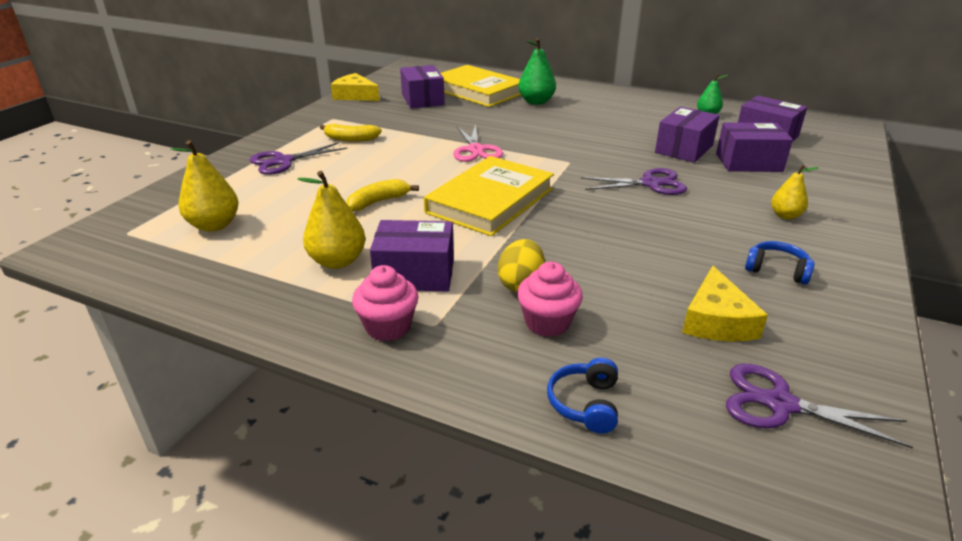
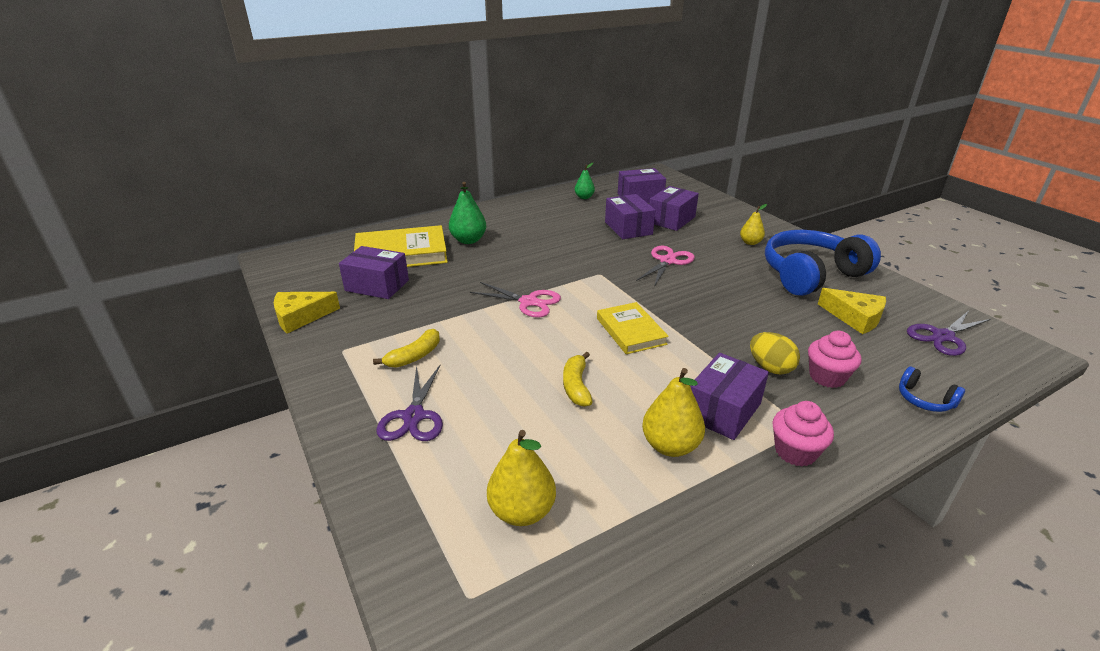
camera: 55 degrees left, 0 degrees up
yellow book [424,156,554,236] -> yellow book [597,302,669,354], size x0.62
purple scissors [581,168,687,195] -> pink scissors [636,246,695,287]
blue headphones [745,241,815,284] -> blue headphones [765,230,881,296], size x2.44

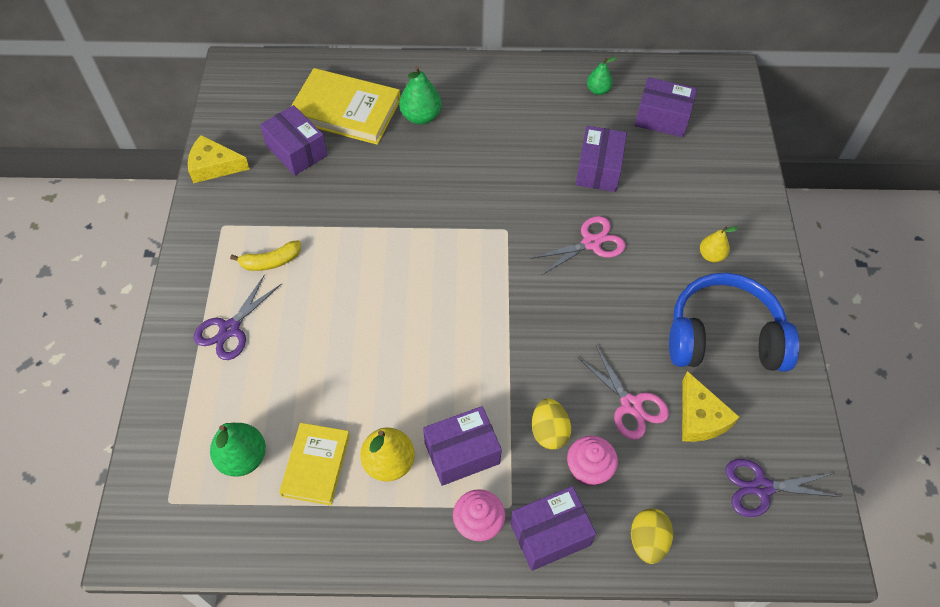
camera: 30 degrees right, 25 degrees up
pink scissors [470,282,561,318] -> pink scissors moved to [578,346,669,440]
yellow pear [487,430,556,526] -> green pear [210,423,266,476]
yellow banana [563,352,593,407] -> none
yellow book [597,302,669,354] -> yellow book moved to [279,423,350,506]
purple box [649,186,699,231] -> purple box moved to [510,486,596,571]
blue headphones [899,366,965,412] -> yellow egg [631,508,673,564]

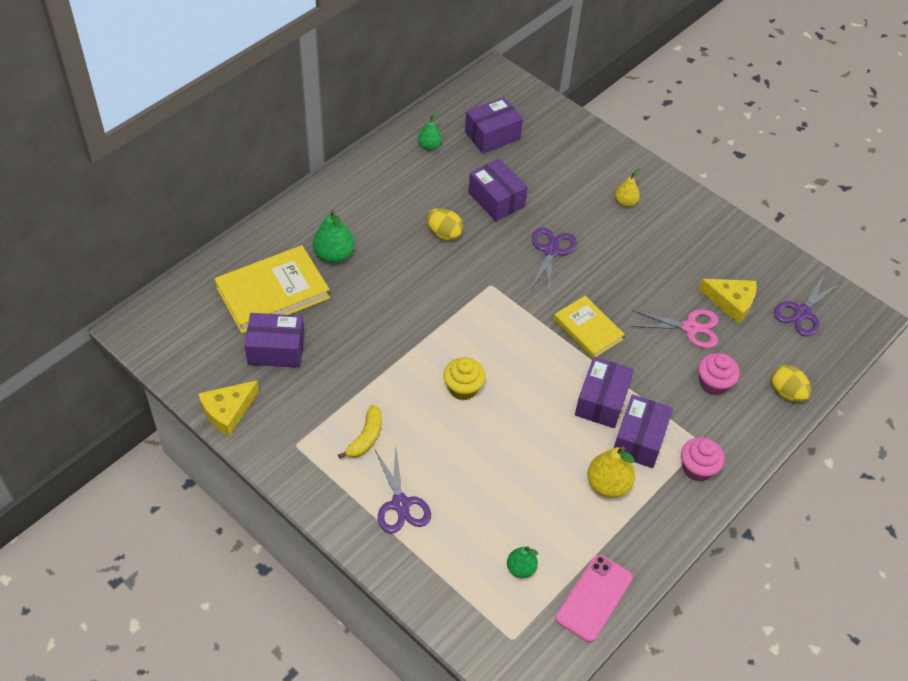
camera: 50 degrees left, 5 degrees down
green pear [210,423,266,476] -> green pear [507,546,538,578], size x0.63
yellow book [279,423,350,506] -> yellow book moved to [554,296,625,359]
purple box [510,486,596,571] -> purple box moved to [575,357,634,428]
pink scissors [530,216,626,275] -> purple scissors [530,228,577,294]
yellow egg [532,398,571,450] -> yellow egg moved to [426,208,463,241]
blue headphones [669,273,799,372] -> none
none -> yellow cupcake [444,358,485,400]
none -> pink phone [556,554,633,642]

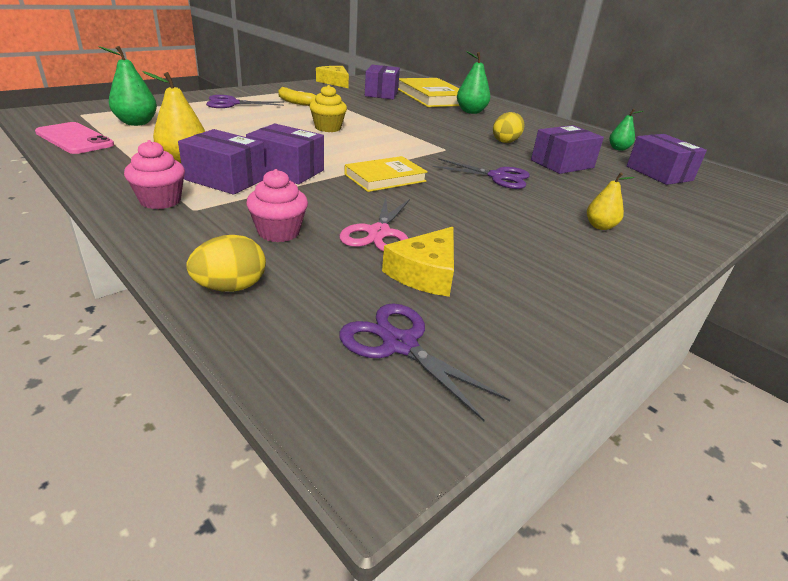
camera: 95 degrees right, 20 degrees down
green pear [507,546,538,578] -> green pear [99,46,157,126], size x1.60

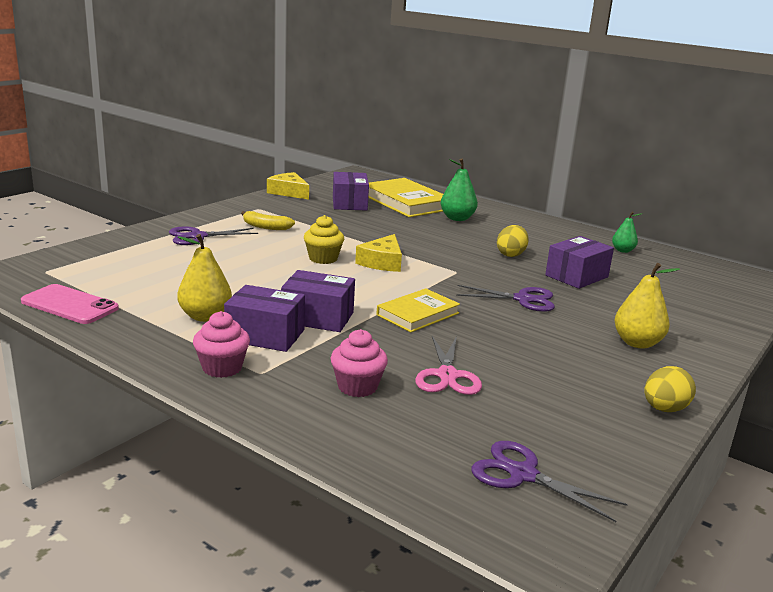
camera: 10 degrees left, 10 degrees down
green pear [99,46,157,126] -> none
yellow egg [187,235,266,292] -> yellow egg moved to [644,366,696,412]
yellow cheese [382,227,454,297] -> yellow cheese moved to [355,234,402,272]
yellow pear [587,172,635,230] -> yellow pear [614,263,680,349], size x1.60
purple box [627,134,707,185] -> none

